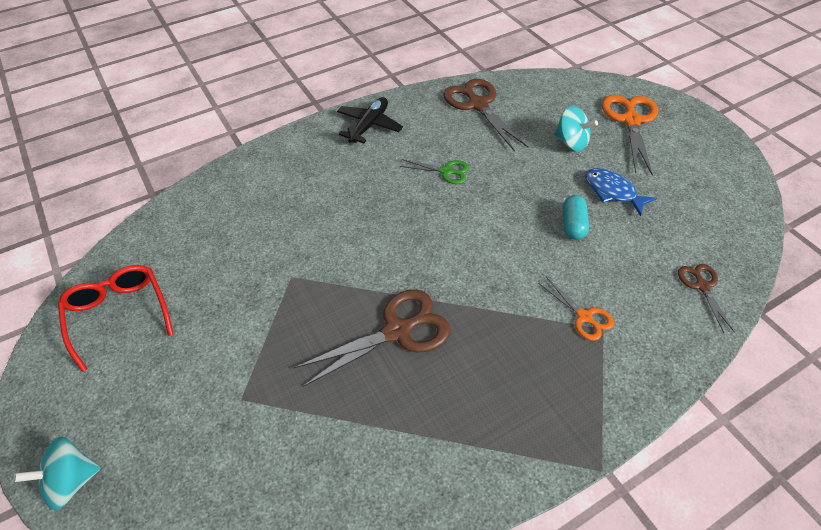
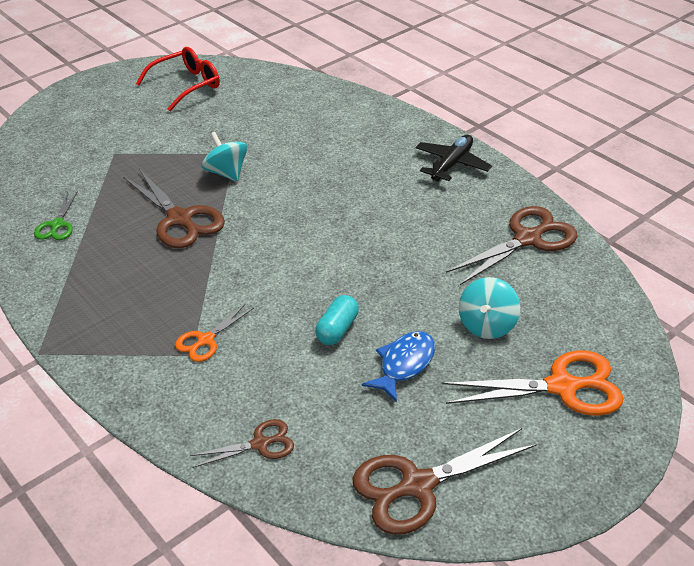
camera: 80 degrees right, 10 degrees down
turquoise spinning top [14,436,101,511] -> turquoise spinning top moved to [202,132,247,182]
black plane [337,97,403,143] -> black plane turned 75 degrees counterclockwise [415,135,492,181]
green scissors [399,159,469,184] -> green scissors moved to [34,191,78,240]
turquoise capsule [563,195,589,240] -> turquoise capsule turned 60 degrees counterclockwise [315,295,359,345]
none -> brown scissors [353,428,537,535]

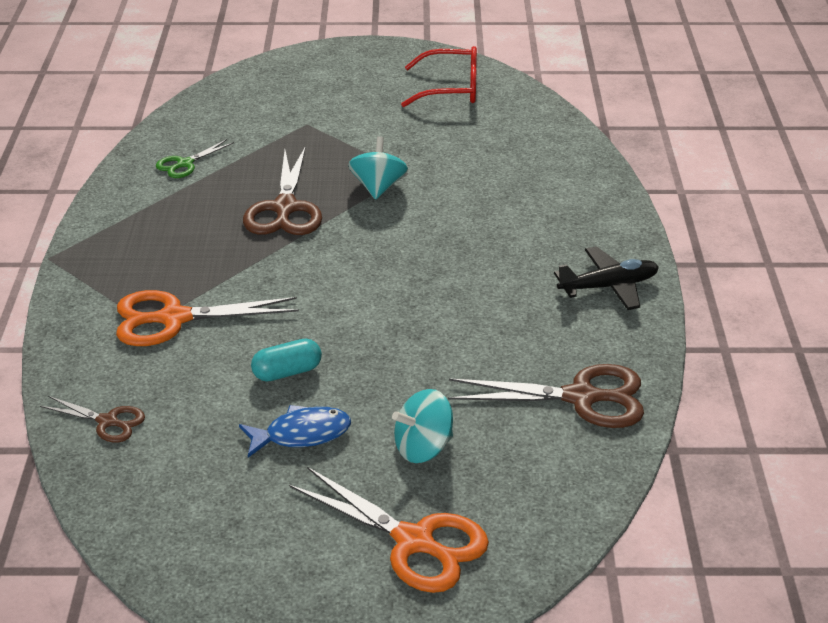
camera: 40 degrees right, 5 degrees down
orange scissors [175,303,254,362] -> orange scissors [116,290,299,346], size x1.81
brown scissors [353,428,537,535] -> none

